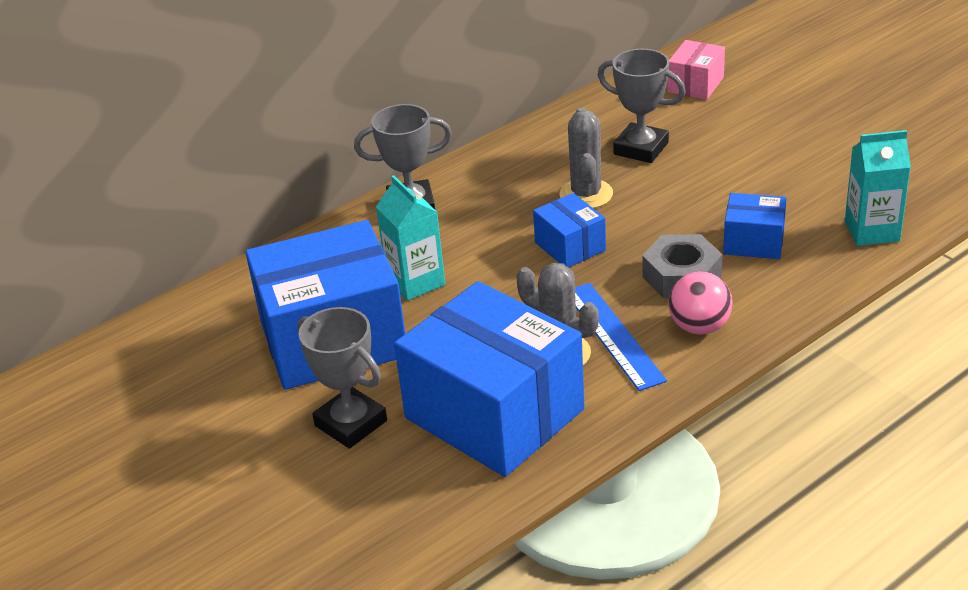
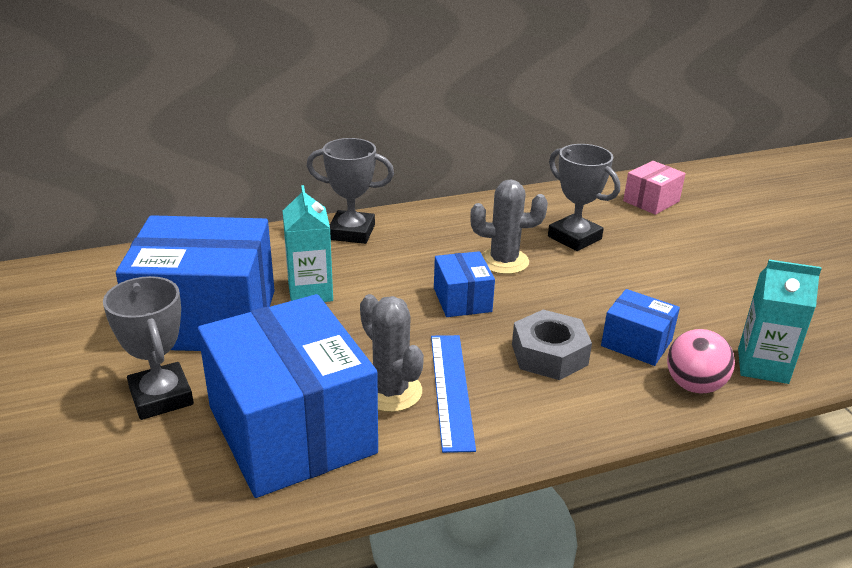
camera: 15 degrees right, 5 degrees down
grey cactus [560,107,613,208] -> grey cactus turned 75 degrees clockwise [470,179,548,274]
pink ball [668,271,733,335] -> pink ball moved to [667,329,735,393]

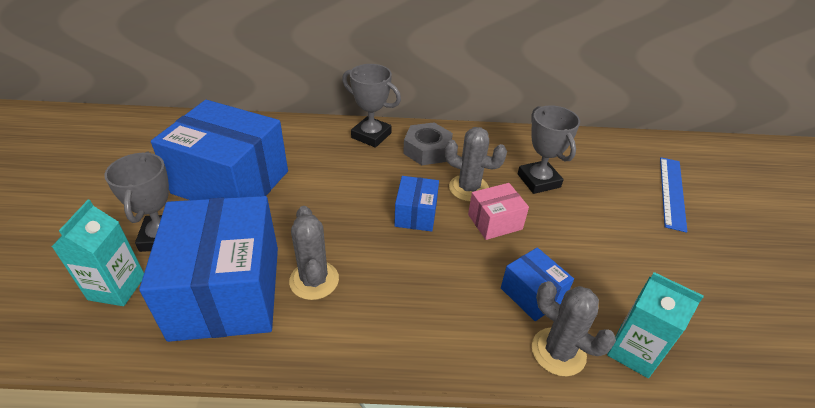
camera: 20 degrees right, 10 degrees up
turquoise carton [283,185,333,302] -> turquoise carton moved to [52,200,144,306]
blue ruler [431,335,476,453] -> blue ruler moved to [660,157,688,233]
grey nut [512,310,592,380] -> grey nut moved to [403,122,453,165]
pink box [623,161,686,215] -> pink box moved to [468,183,529,240]
pink ball [667,329,735,393] -> grey cactus [532,281,616,376]

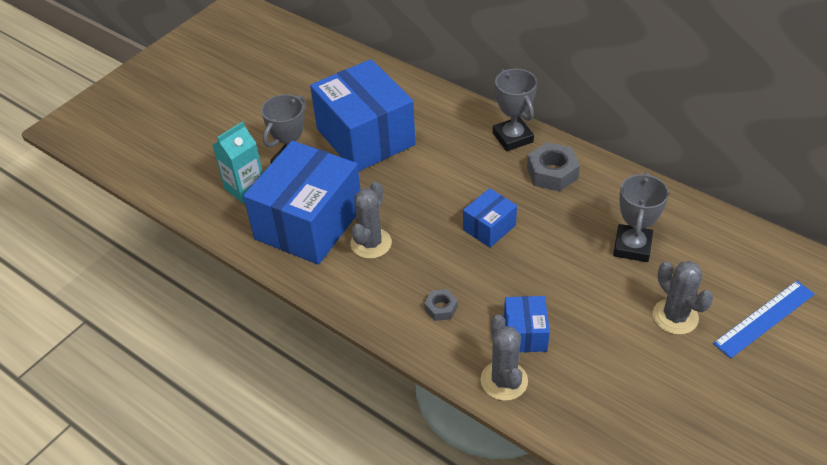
camera: 40 degrees right, 5 degrees up
grey cactus [445,127,507,201] -> grey cactus moved to [653,261,713,335]
pink box [468,183,529,240] -> none
turquoise carton [607,272,704,378] -> none
none -> grey nut [424,289,458,321]

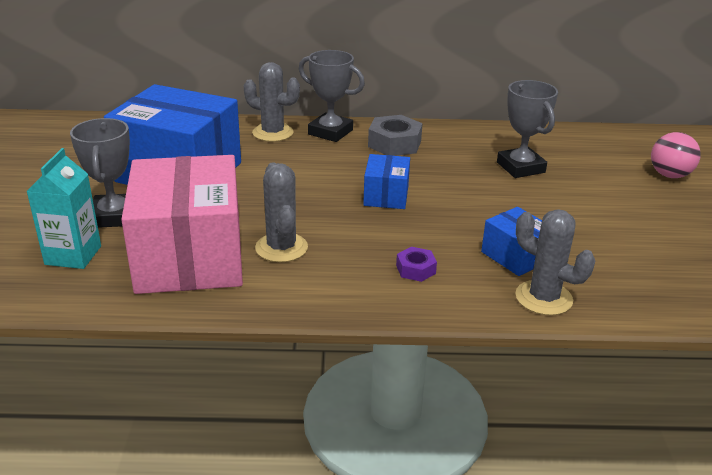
camera: 40 degrees left, 15 degrees down
blue box [243,141,361,265] -> pink box [121,155,243,294]
grey nut [424,289,458,321] -> purple nut [396,247,437,282]
grey cactus [653,261,713,335] -> grey cactus moved to [244,62,300,142]
blue ruler [713,281,815,359] -> pink ball [651,132,701,178]

